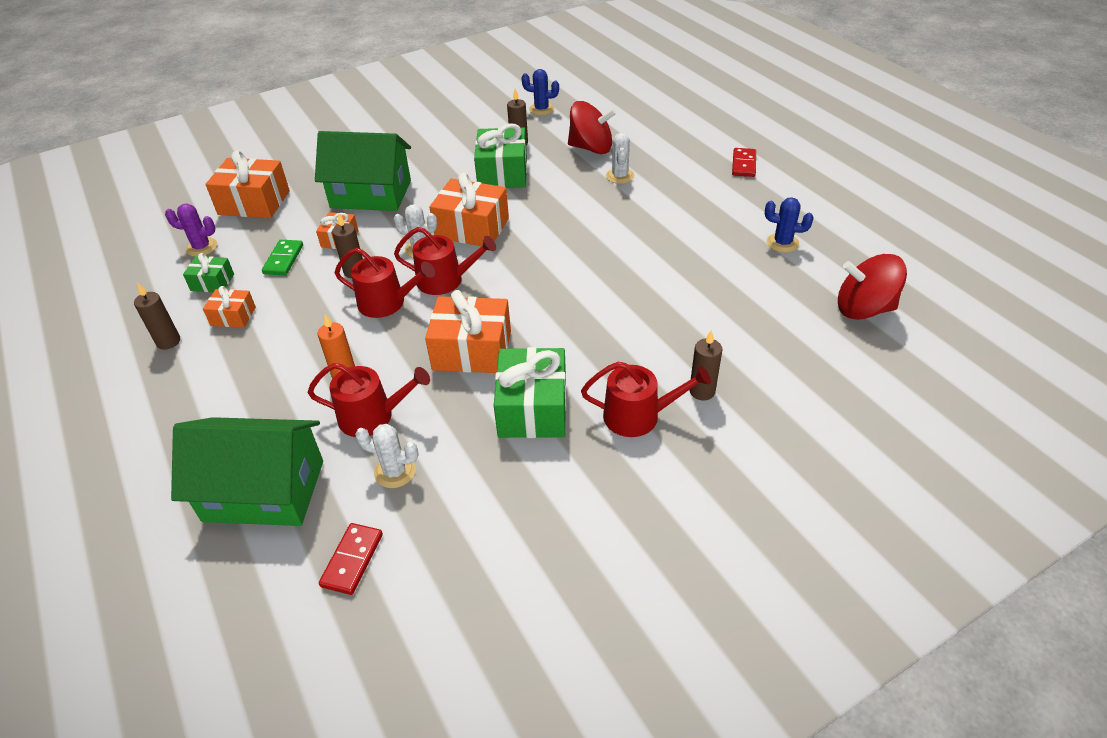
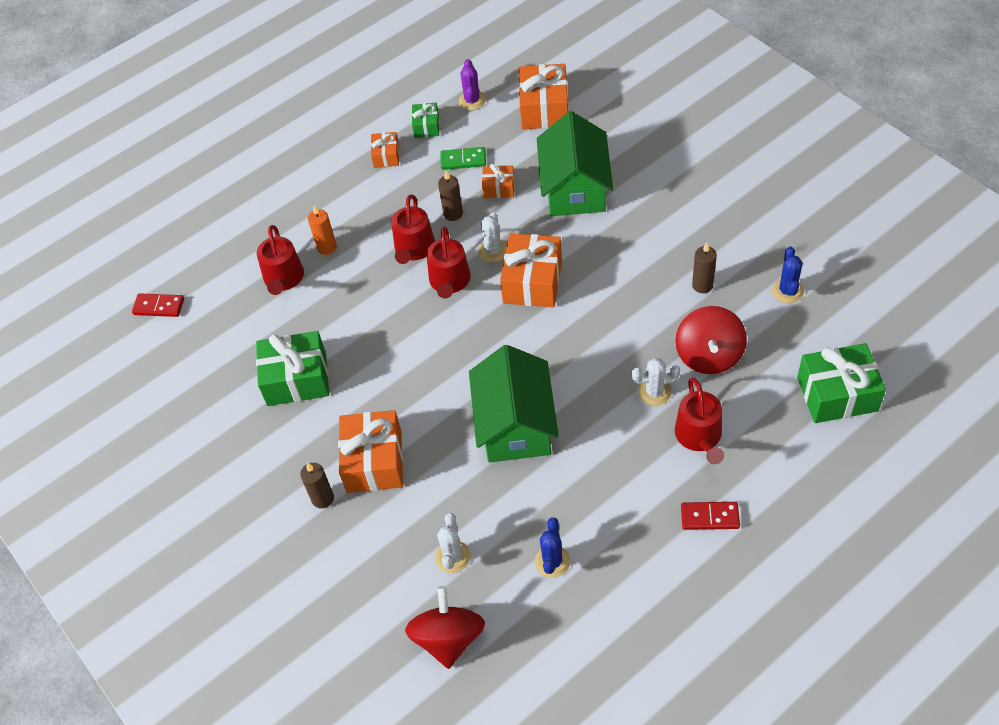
camera: 85 degrees right, 10 degrees up
brown candle [134,283,180,350] -> none
green house [171,417,323,526] -> green house moved to [469,345,559,463]
white cactus [355,424,419,488] -> white cactus moved to [435,513,471,573]
orange gift [425,290,511,373] -> orange gift moved to [338,410,403,493]
green gift [474,124,527,188] -> green gift moved to [797,343,886,423]
red watering can [581,362,711,437] -> red watering can moved to [675,377,724,464]

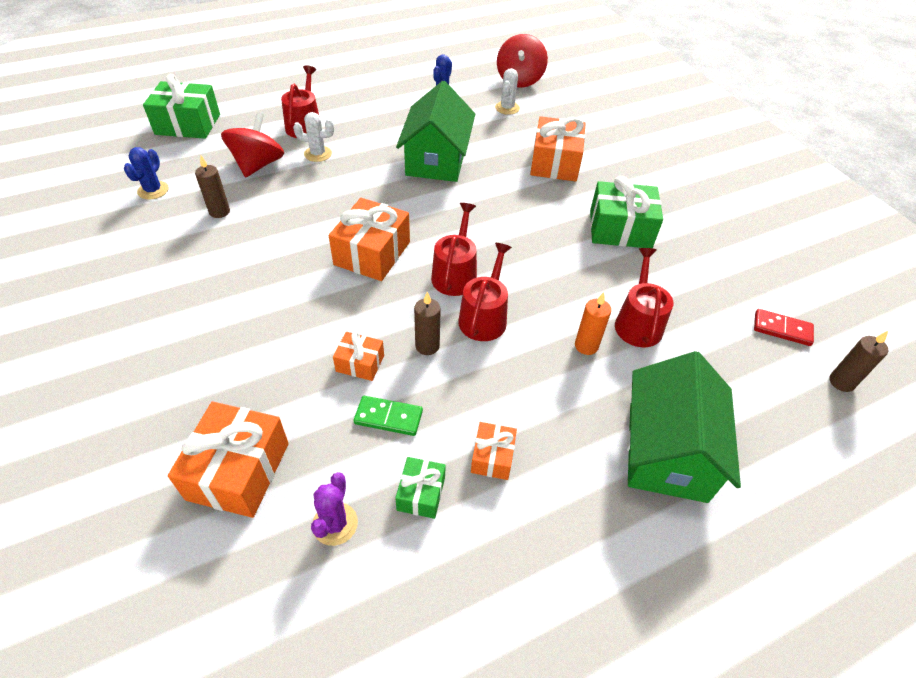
camera: 175 degrees left, 5 degrees down
brown candle [300,462,334,509] -> brown candle moved to [829,331,888,392]
white cactus [478,212,507,262] -> none
green house [537,111,613,216] -> green house moved to [627,351,741,503]
red domino [681,502,740,530] -> none

